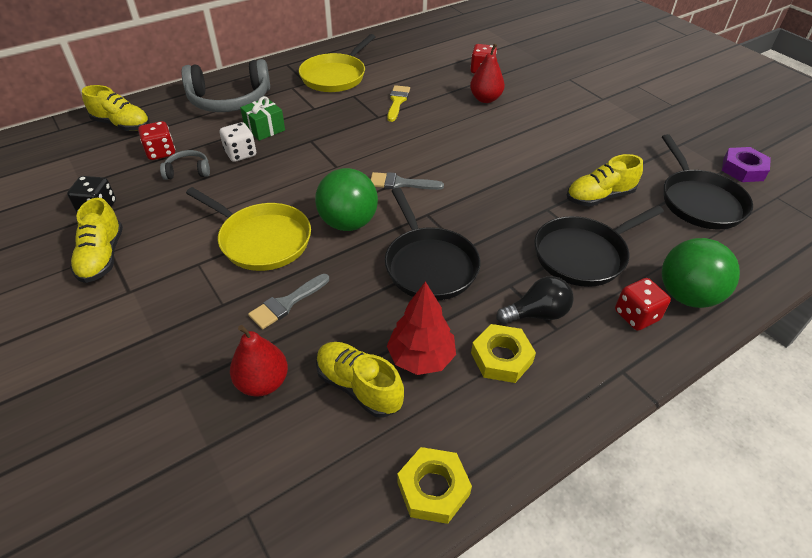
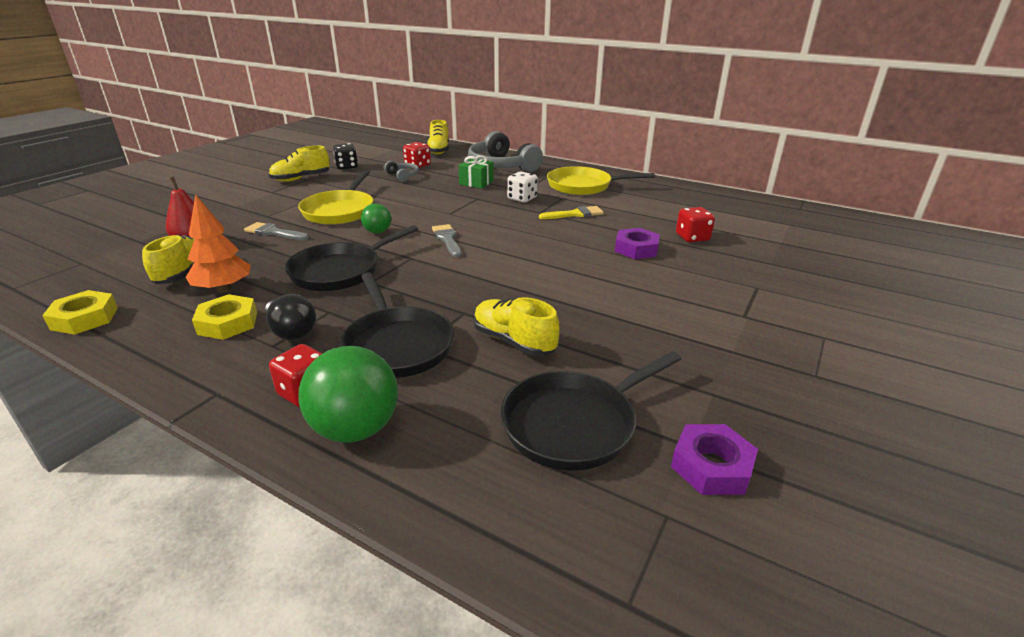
camera: 65 degrees right, 15 degrees down
white dice [220,122,256,162] -> white dice moved to [507,172,538,202]
green ball [315,168,378,231] -> green ball [361,204,391,234], size x0.55
red tree [387,281,456,375] -> orange tree [186,194,251,293]
red pear [470,44,505,103] -> purple nut [615,228,660,259]
black pan [534,205,664,287] -> black pan turned 150 degrees counterclockwise [340,272,454,378]

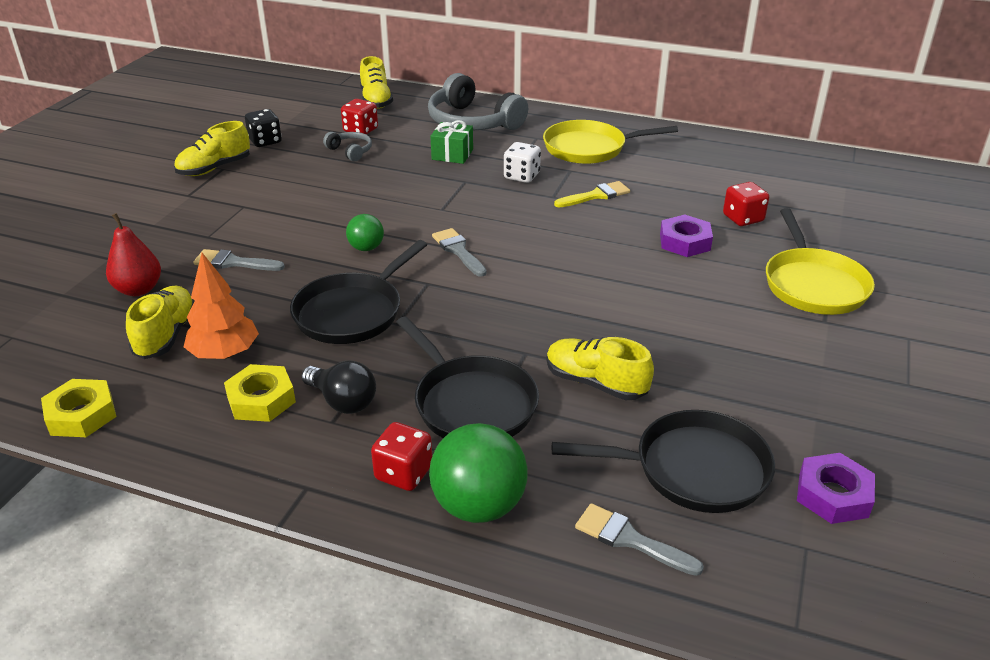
camera: 10 degrees left, 5 degrees up
yellow pan [298,171,373,225] -> yellow pan moved to [766,208,875,315]
black pan [501,351,681,471] -> black pan turned 135 degrees counterclockwise [552,410,775,513]
none -> grey brush [575,503,704,576]

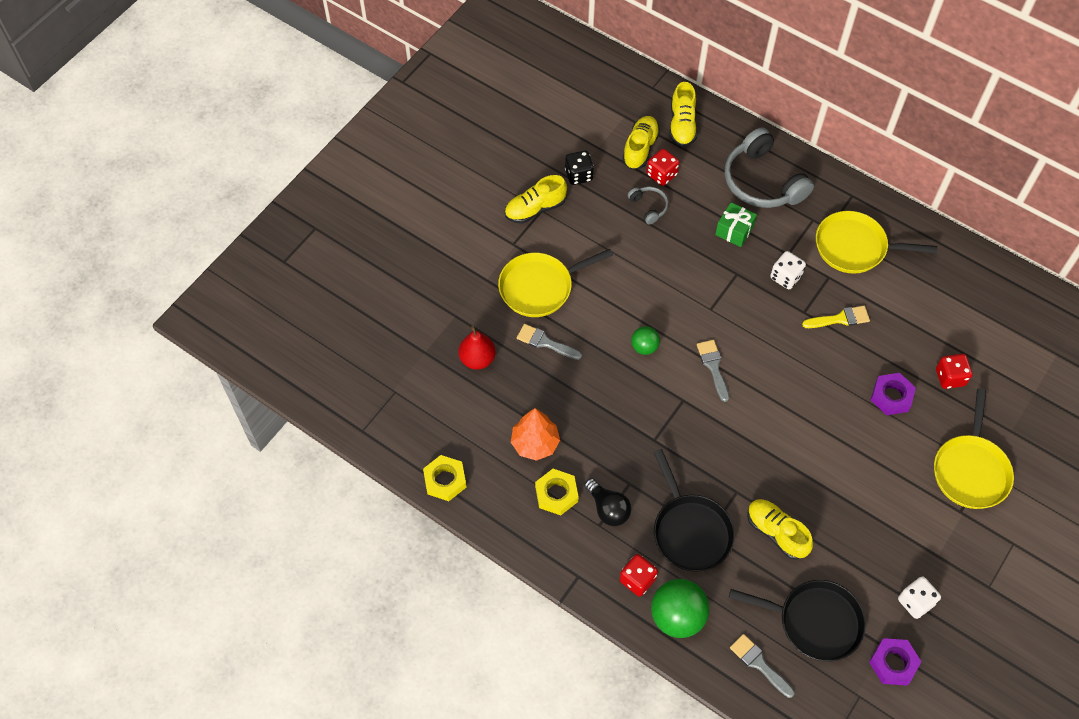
camera: 15 degrees right, 25 degrees up
yellow shoe [126,286,195,359] -> yellow shoe moved to [622,116,660,169]
black pan [290,240,427,344] -> none
none -> yellow pan [498,249,613,317]
none -> white dice [898,576,941,619]

